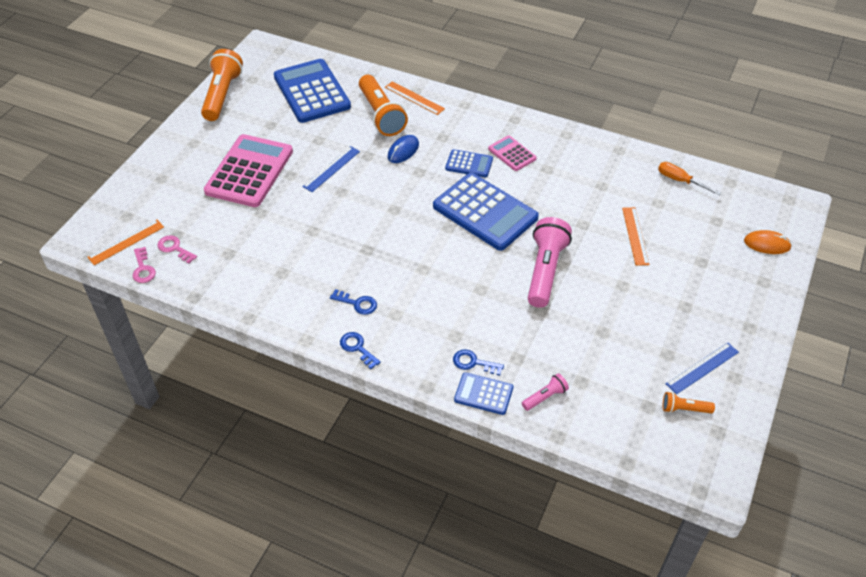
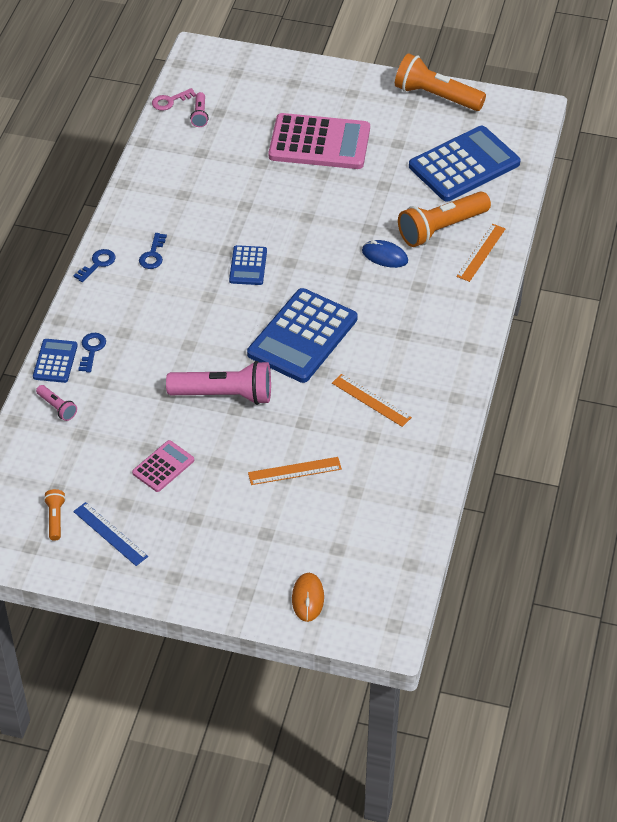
camera: 80 degrees right, 0 degrees up
orange ruler [87,220,164,265] -> orange ruler moved to [332,374,412,427]
pink key [157,235,197,264] -> pink flashlight [190,92,209,127]
orange flashlight [201,49,243,121] -> orange flashlight turned 150 degrees counterclockwise [395,53,486,111]
blue ruler [303,146,360,192] -> none
blue calculator [445,149,493,177] -> blue calculator moved to [229,245,267,285]
pink calculator [488,135,537,171] -> pink calculator moved to [132,440,194,492]
orange screwdriver [658,162,721,195] -> none

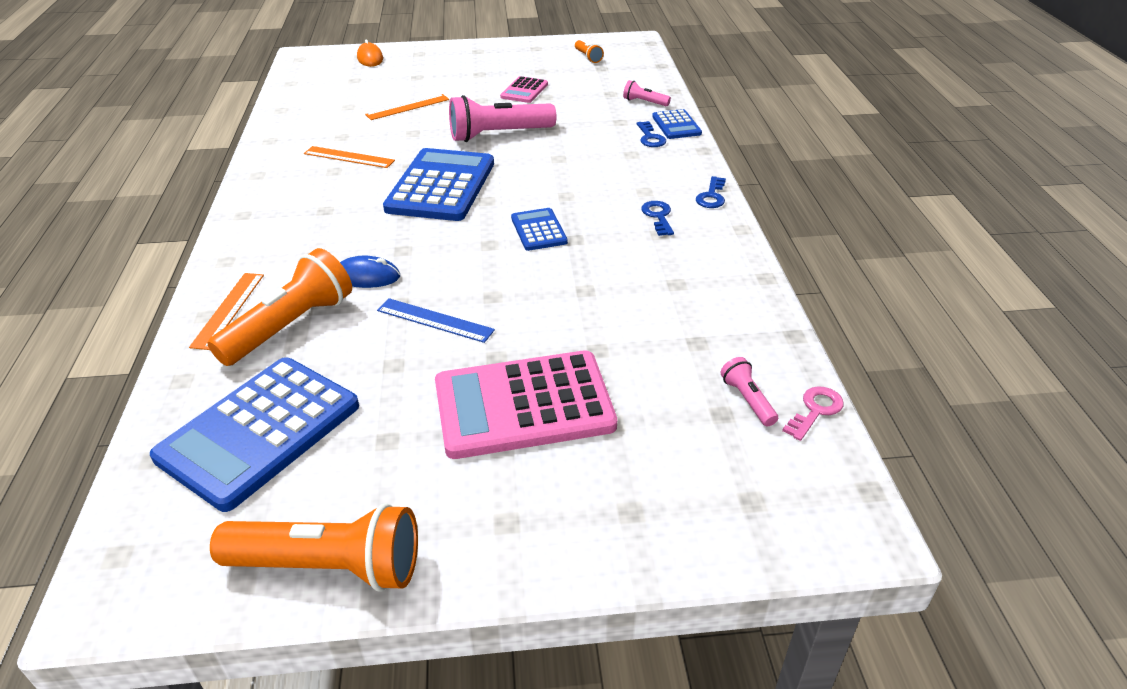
camera: 160 degrees right, 10 degrees down
blue ruler [73,502,148,566] -> blue ruler moved to [377,298,495,343]

